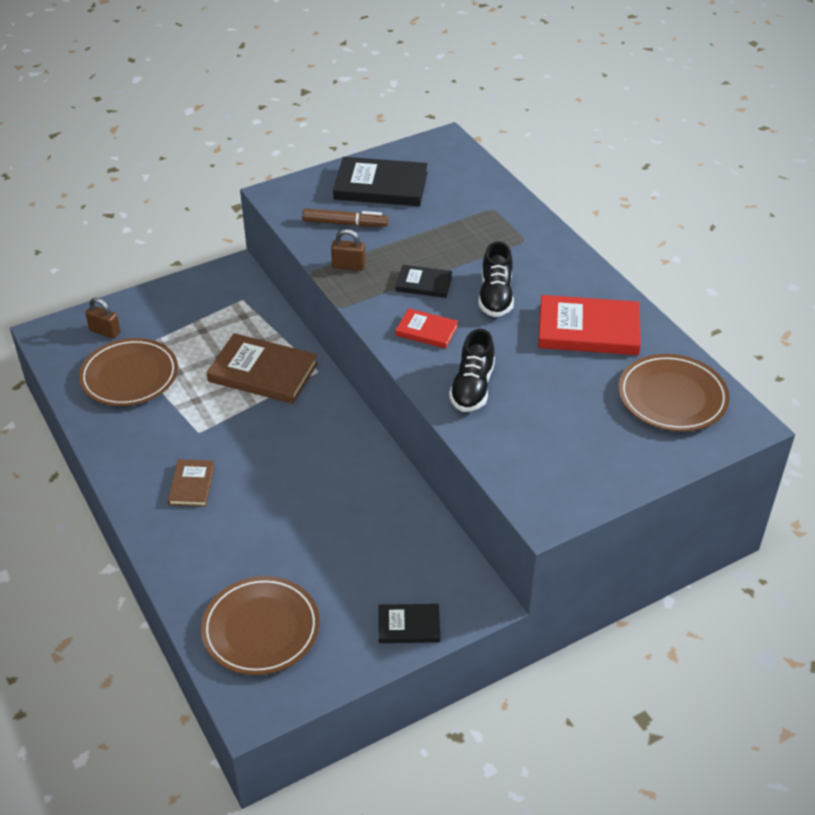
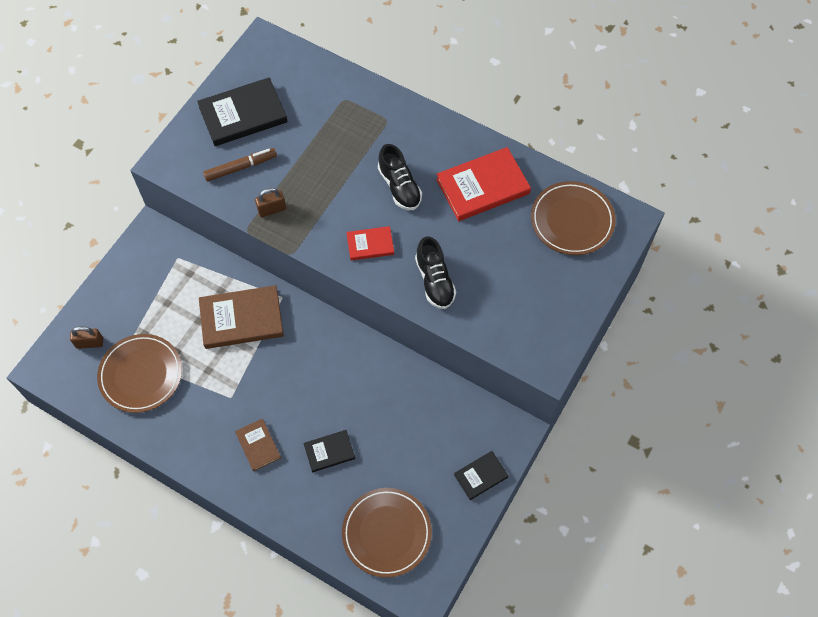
camera: 30 degrees left, 20 degrees up
black book [395,265,453,298] -> black book moved to [303,430,355,472]

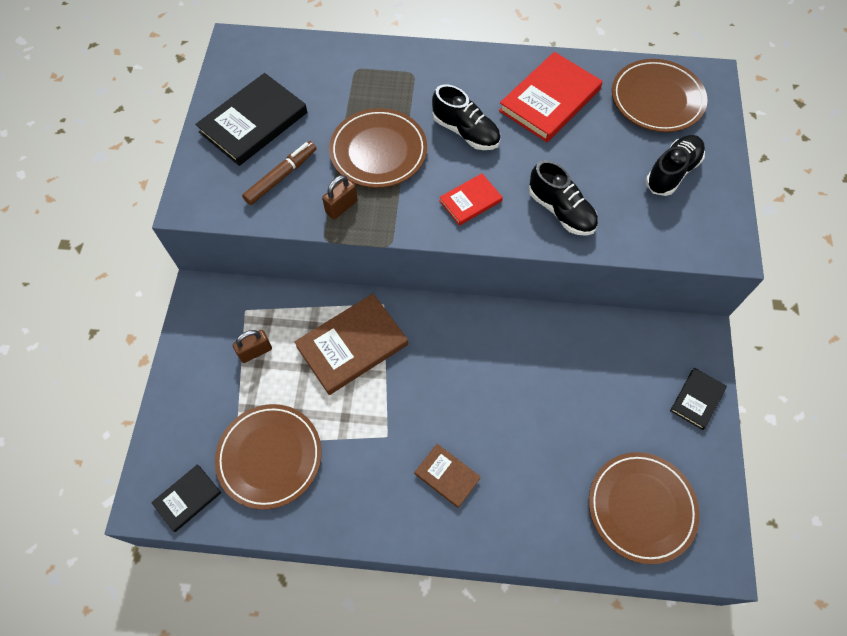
camera: 25 degrees left, 0 degrees up
brown padlock [70,326,103,349] -> brown padlock moved to [233,330,272,363]
black book [303,430,355,472] -> black book moved to [151,464,221,532]
none -> brown plate [329,108,427,188]
none -> black shoe [646,135,705,196]

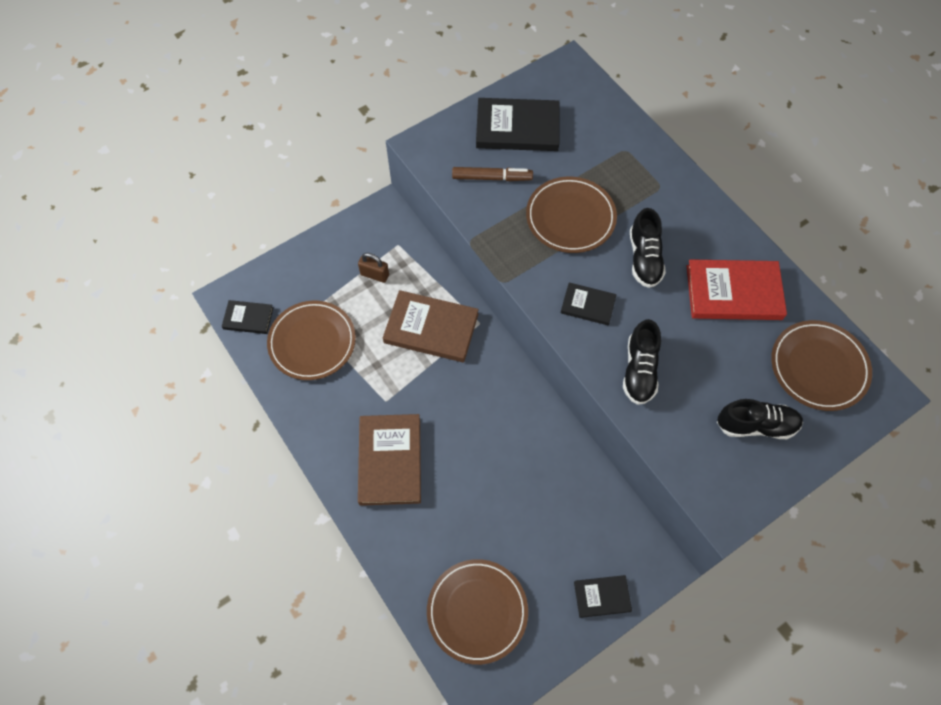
camera: 50 degrees right, 0 degrees up
brown padlock [322,175,358,219] -> none
brown book [415,444,481,508] -> brown book [358,414,421,506], size x1.84
red book [439,173,503,226] -> black book [561,282,617,325]

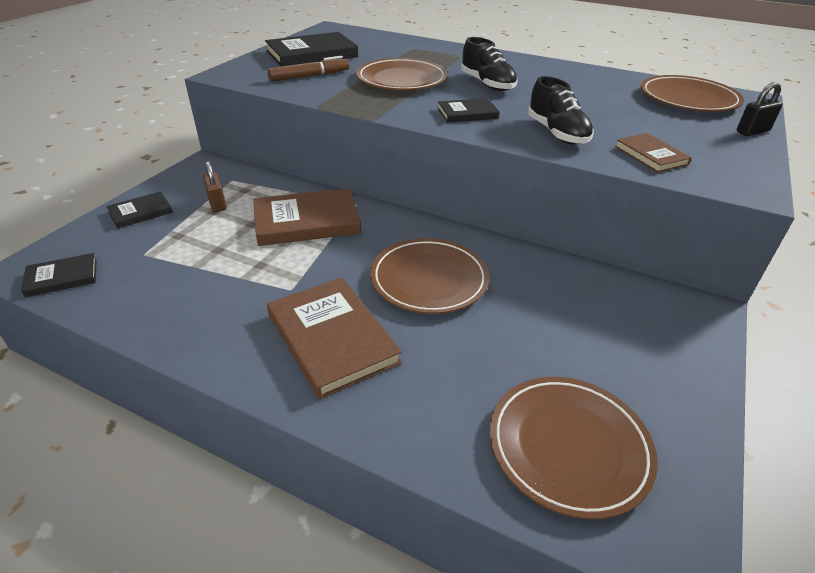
camera: 30 degrees left, 25 degrees down
brown plate [267,301,356,380] -> brown plate moved to [370,238,489,314]
brown padlock [358,253,389,283] -> brown padlock turned 75 degrees clockwise [203,161,226,212]
black book [574,575,632,618] -> black book moved to [106,191,173,229]
red book [686,259,787,320] -> none
black shoe [717,399,803,439] -> none
none -> brown book [615,133,692,173]
none -> black padlock [737,82,783,136]

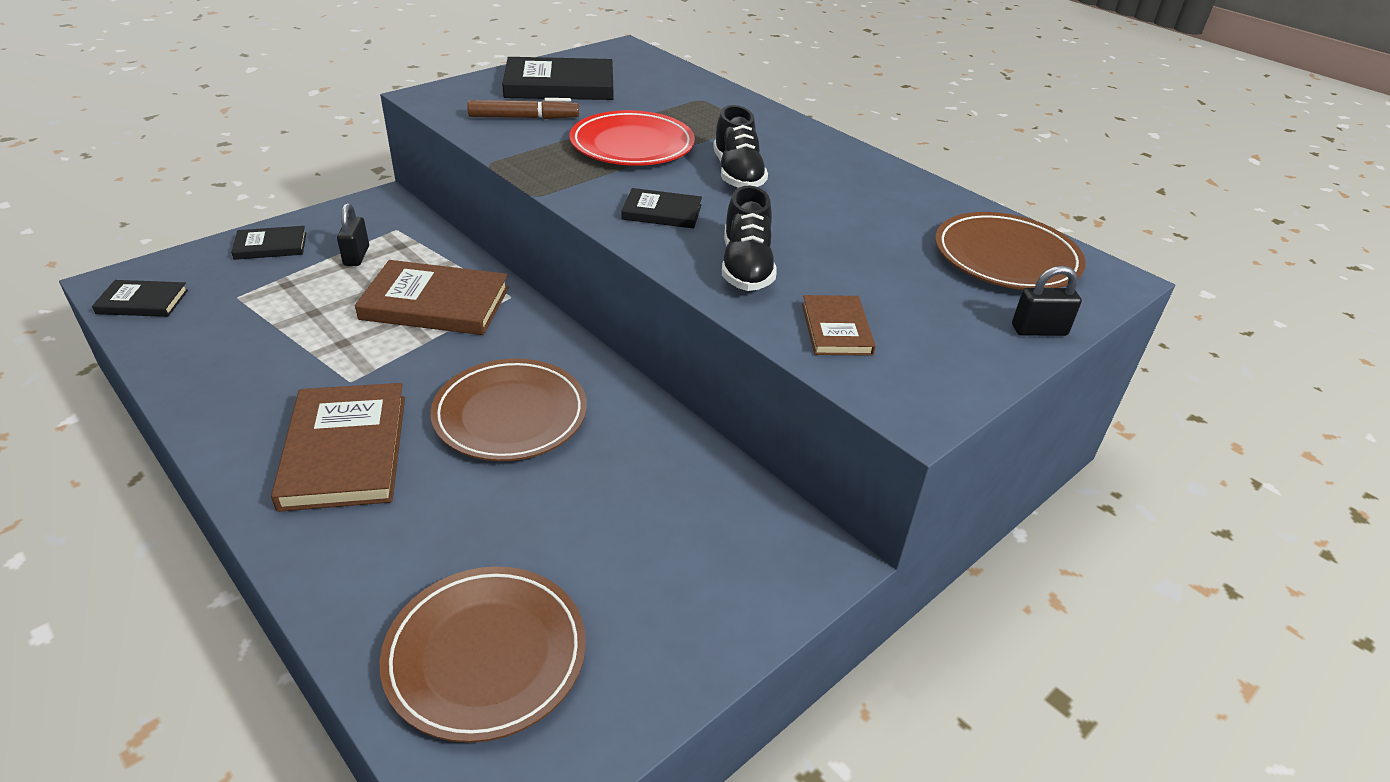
camera: 20 degrees right, 0 degrees up
brown padlock [203,161,226,212] -> black padlock [337,203,369,266]
brown plate [356,58,448,90] -> red plate [570,110,695,166]

